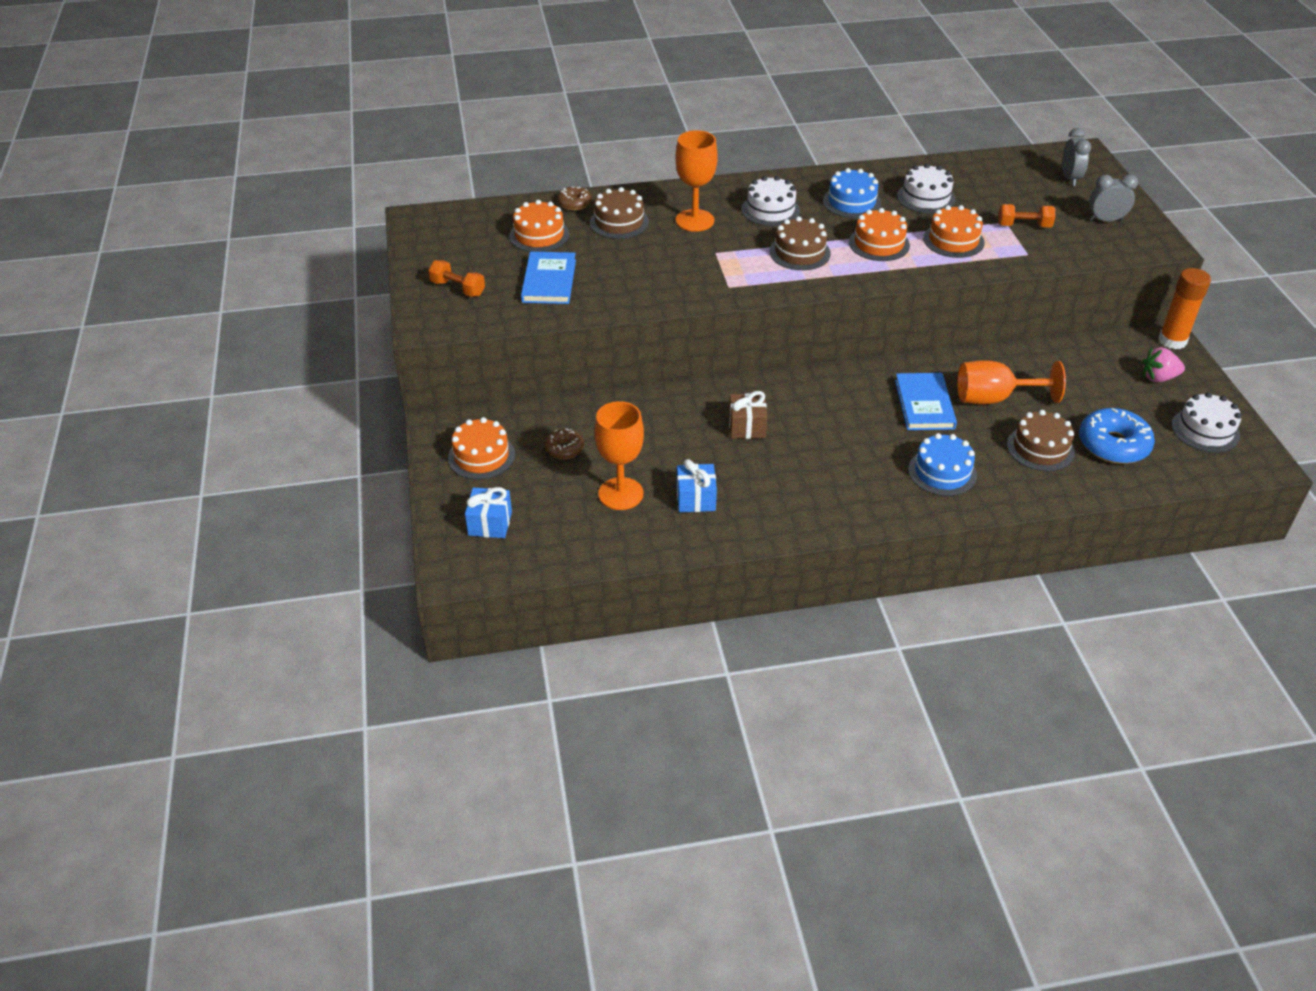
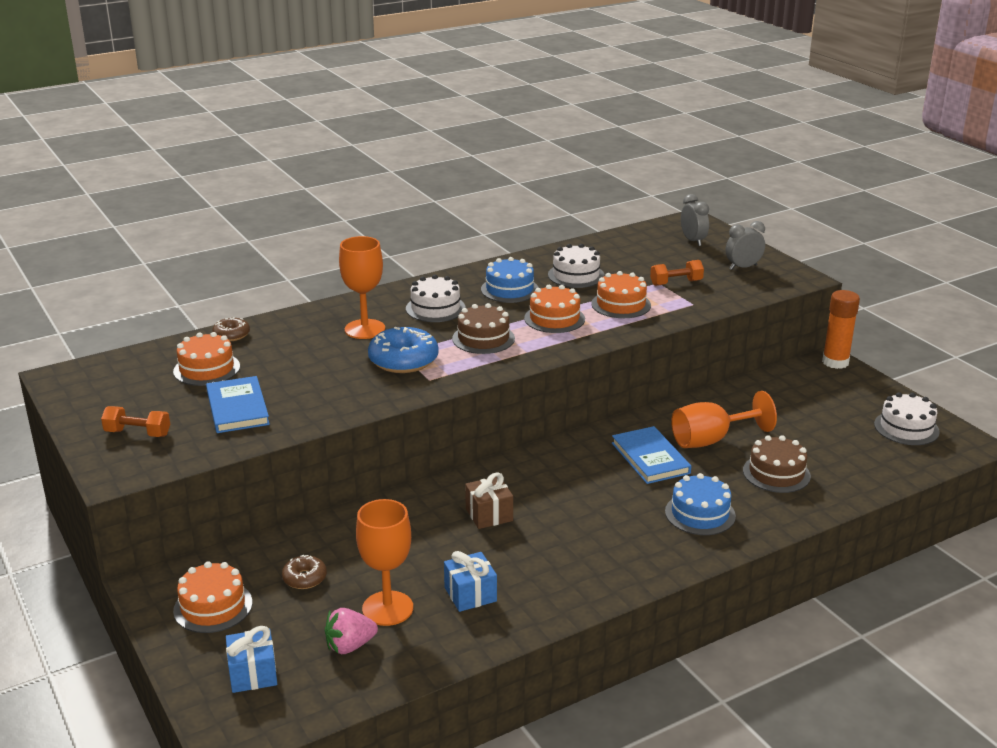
camera: 20 degrees left, 15 degrees down
brown cake [590,187,649,239] -> none
blue donut [1079,408,1155,464] -> blue donut moved to [368,327,439,373]
pink strawberry [1142,347,1185,382] -> pink strawberry moved to [325,608,378,654]

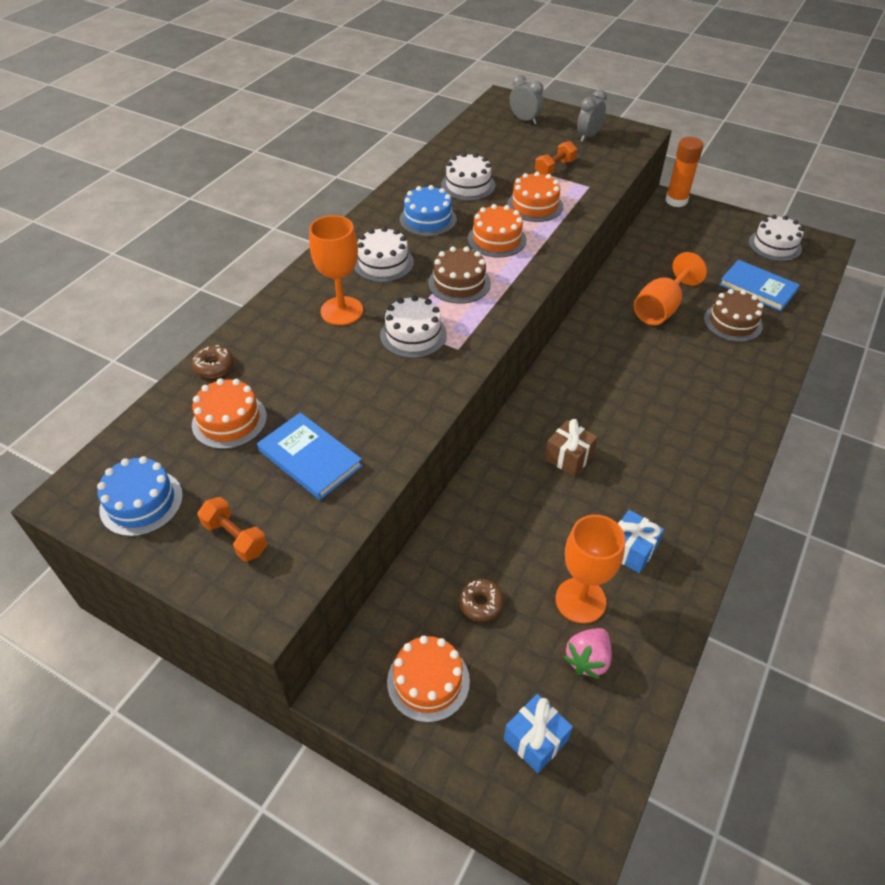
camera: 30 degrees left, 20 degrees up
orange dumbbell [101,406,170,437] -> orange dumbbell turned 60 degrees clockwise [197,497,267,562]
blue donut [368,327,439,373] -> white cake [380,295,447,358]
blue book [612,426,691,484] -> blue book moved to [719,260,800,311]
blue cake [665,473,736,535] -> blue cake moved to [97,456,183,537]

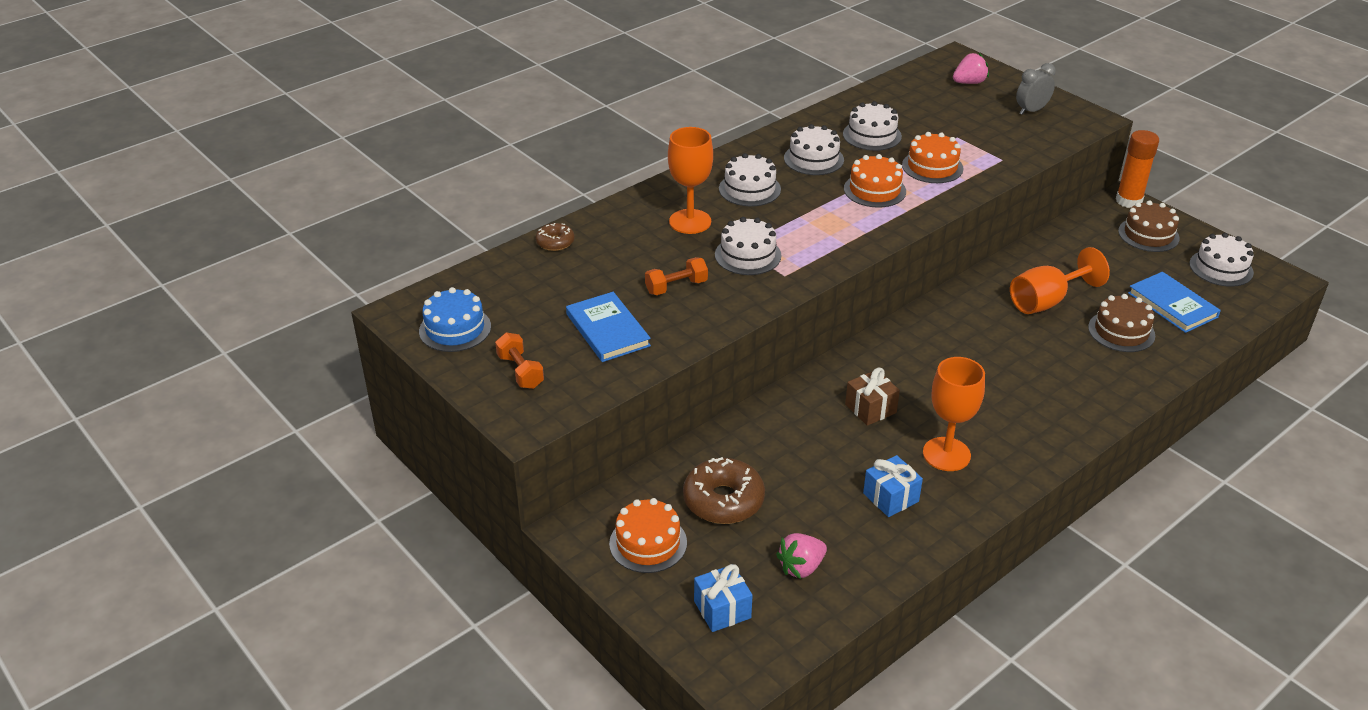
camera: 20 degrees right, 10 degrees down
orange cake [192,378,267,449] -> none
blue cake [400,185,457,237] -> white cake [784,124,844,175]
brown cake [428,246,491,304] -> brown cake moved to [1118,200,1180,252]
brown donut [459,579,504,622] -> brown donut [683,457,765,524], size x1.84
grey clock [510,75,544,124] -> pink strawberry [953,53,989,84]
orange dumbbell [535,141,577,175] -> orange dumbbell moved to [645,257,708,295]
orange goblet [555,515,625,624] -> orange goblet moved to [923,357,985,471]

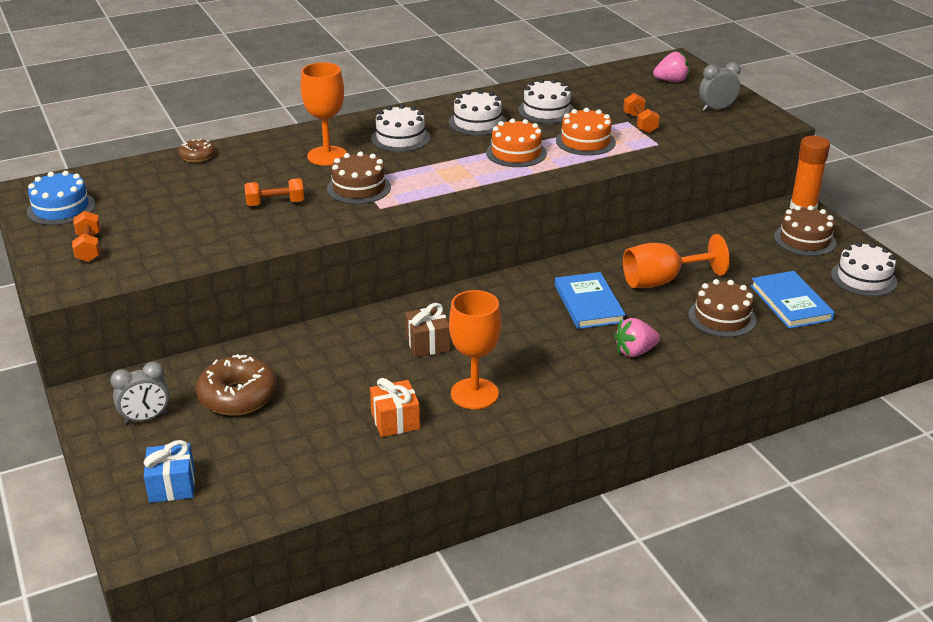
camera: 15 degrees right, 5 degrees down
blue book [566,292,651,362] -> blue book moved to [555,272,626,329]
orange cake [609,498,687,573] -> grey clock [110,362,170,424]
white cake [715,217,781,275] -> brown cake [327,151,391,204]
pink strawberry [776,533,827,579] -> pink strawberry moved to [614,318,660,357]
blue gift [863,455,923,517] -> orange gift [370,378,420,437]
none -> orange dumbbell [623,93,660,133]

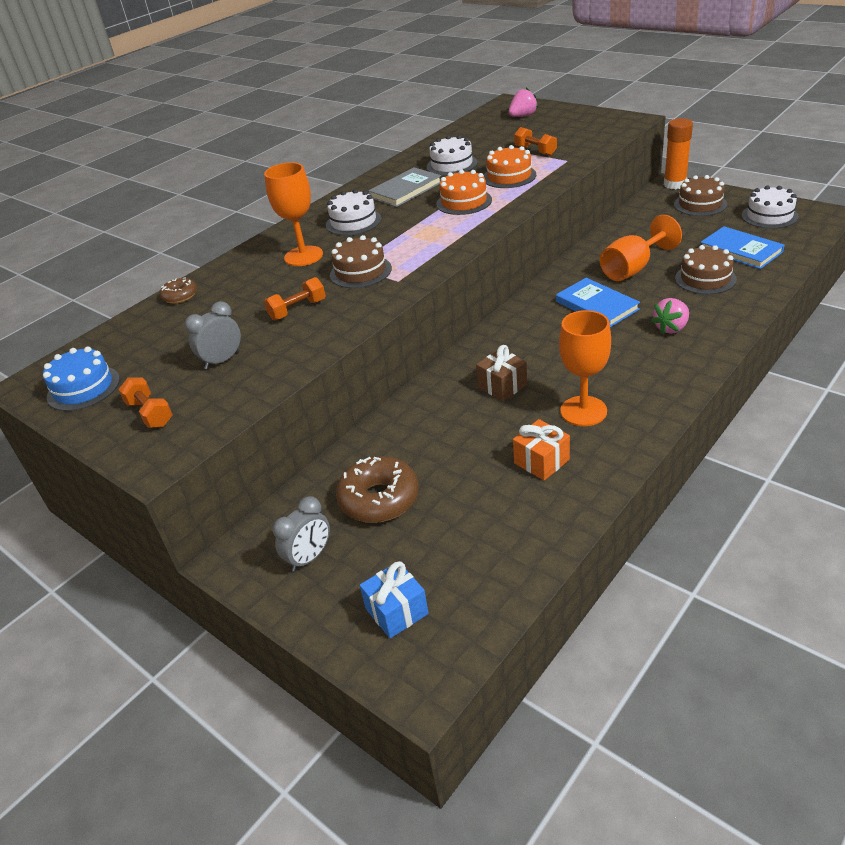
camera: 20 degrees left, 5 degrees up
white cake [449,90,507,136] -> grey book [369,167,441,207]
grey clock [699,62,741,111] -> grey clock moved to [185,301,241,369]

